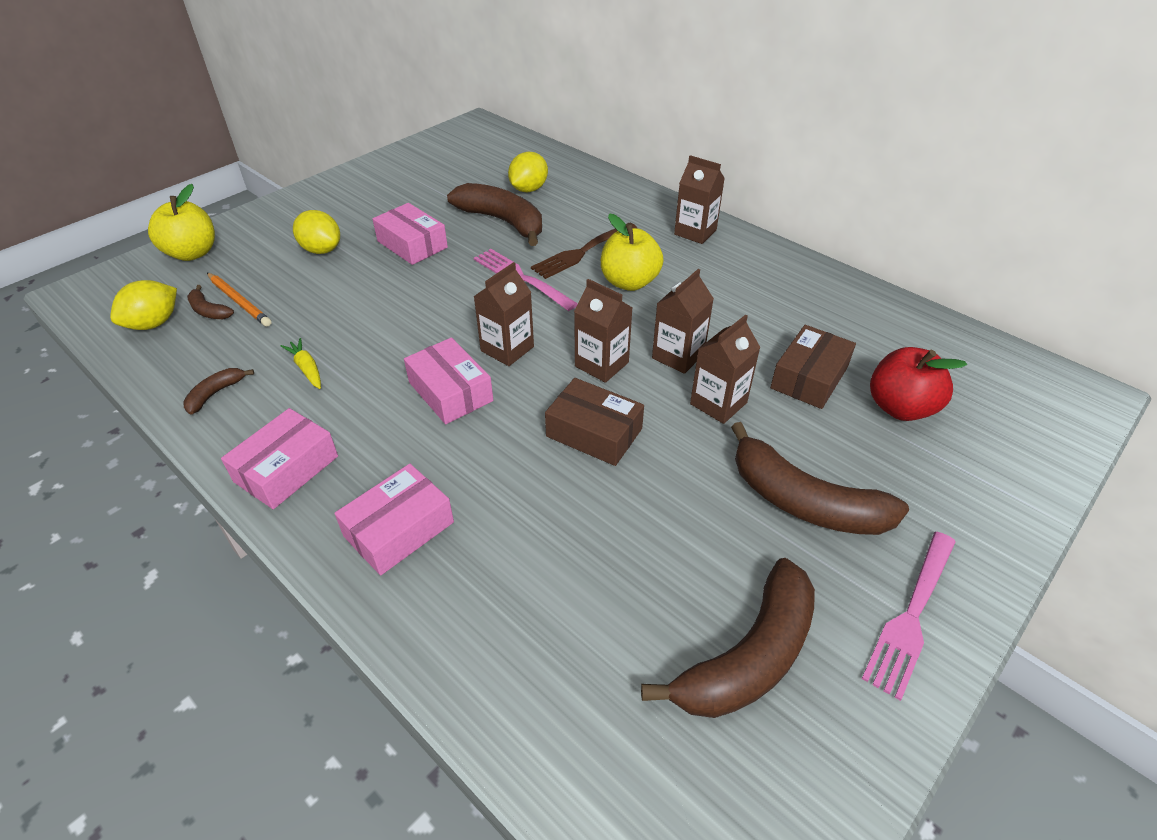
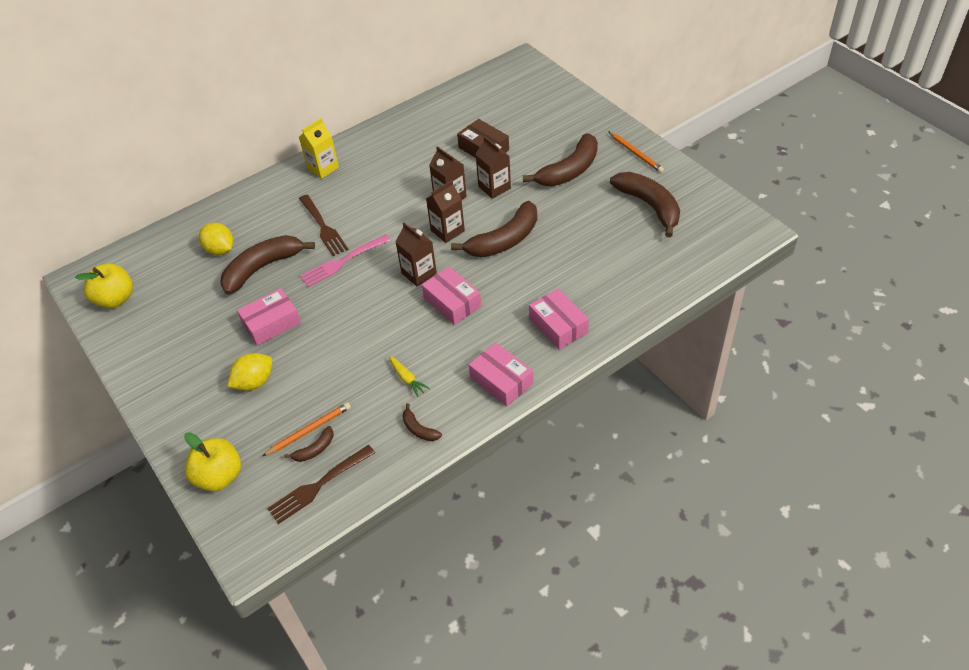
camera: 75 degrees left, 5 degrees up
yellow lemon [110,280,177,330] -> brown fork [267,445,375,524]
yellow carrot [280,338,321,389] -> yellow carrot turned 105 degrees counterclockwise [389,356,430,397]
pink box [404,337,493,424] -> pink box turned 75 degrees clockwise [422,267,481,325]
brown box [545,378,644,466] -> brown banana [451,201,537,257]
yellow apple [601,214,664,291] -> yellow apple moved to [75,263,133,308]
brown carton [674,155,725,244] -> yellow carton [299,118,339,179]
pink fork [862,532,956,701] -> orange pencil [608,131,664,173]
red apple [870,347,967,421] -> none

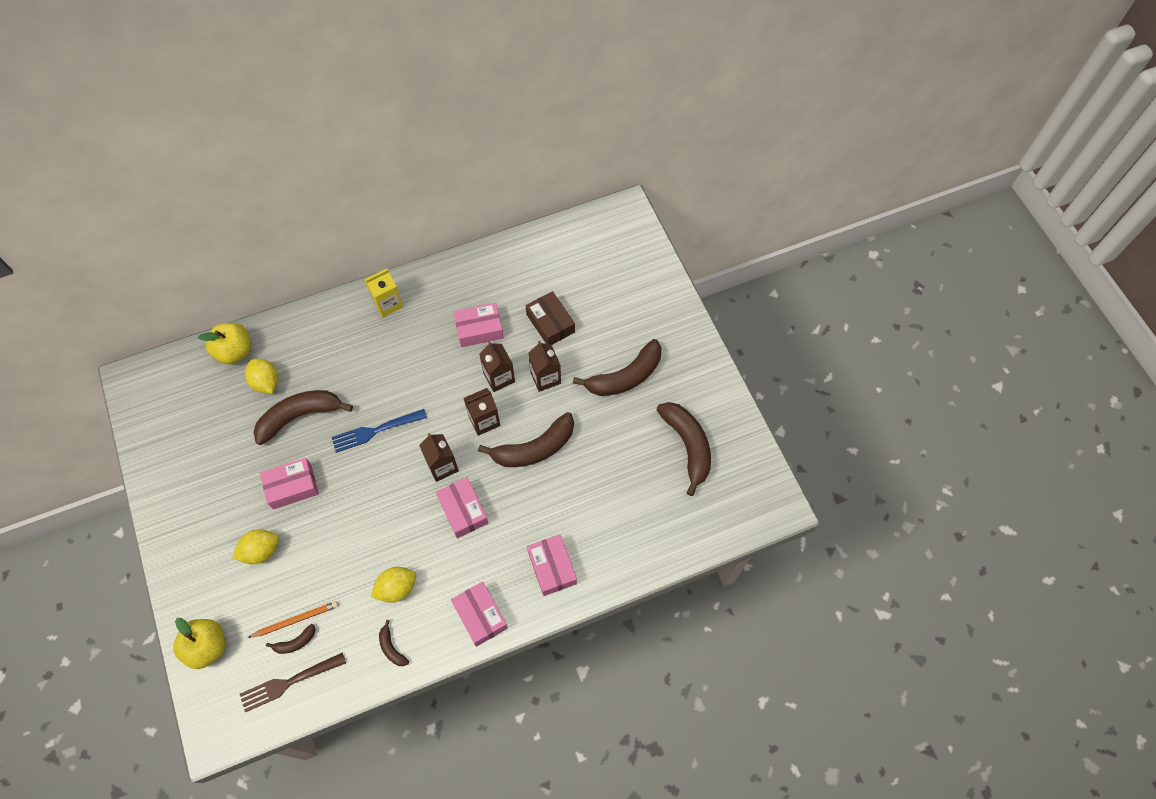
camera: 10 degrees right, 15 degrees up
yellow apple [75,263,133,308] -> yellow apple moved to [198,323,251,365]
brown fork [299,195,349,256] -> none
pink fork [300,234,391,287] -> blue fork [331,409,427,453]
yellow carrot [389,356,430,397] -> yellow lemon [371,567,416,603]
orange pencil [608,131,664,173] -> none
none -> pink box [453,303,504,347]

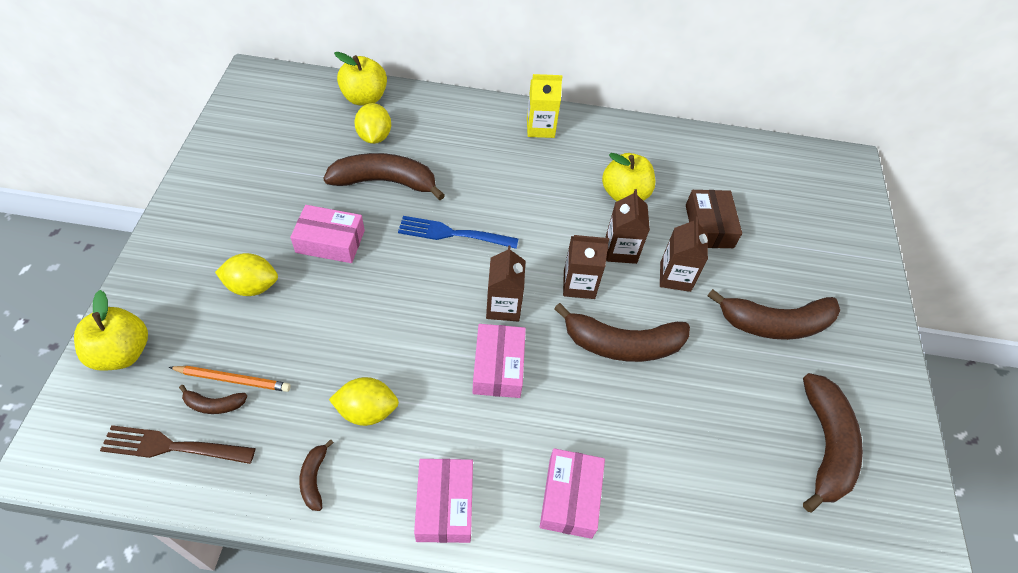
camera: 25 degrees right, 10 degrees down
pink box [453,303,504,347] -> yellow apple [602,153,655,202]

